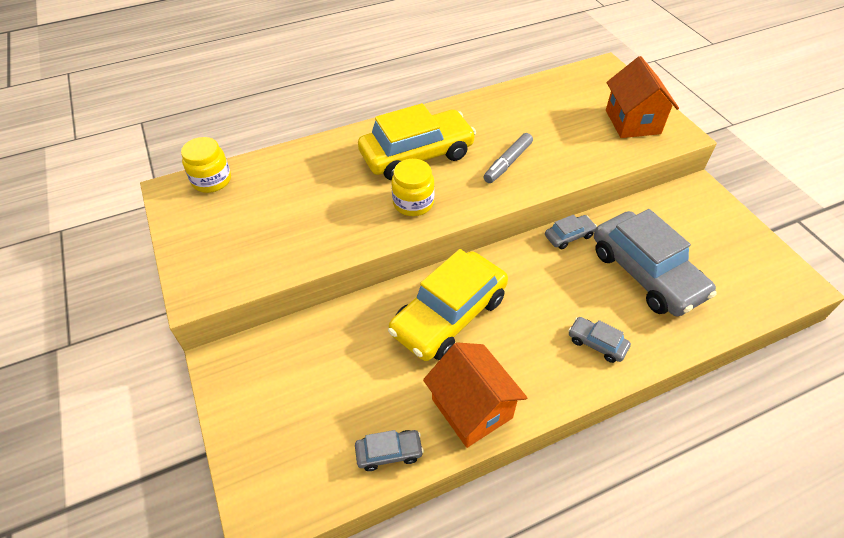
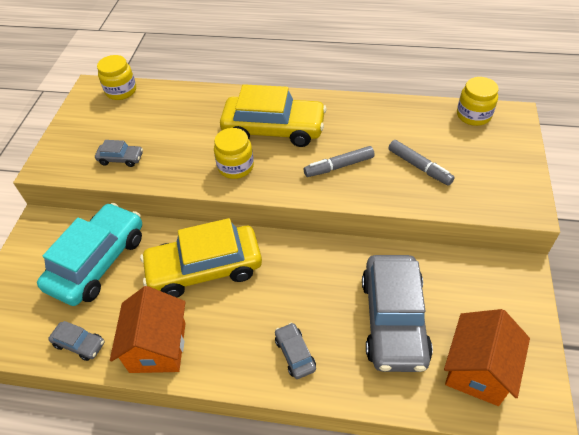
camera: 35 degrees right, 0 degrees up
grey car [545,215,597,249] -> grey car moved to [95,140,143,167]
orange house [606,56,679,138] -> orange house moved to [444,309,530,406]
none -> turquoise car [37,203,142,306]
none -> grey marker [388,140,455,186]
none -> yellow jar [457,77,499,126]

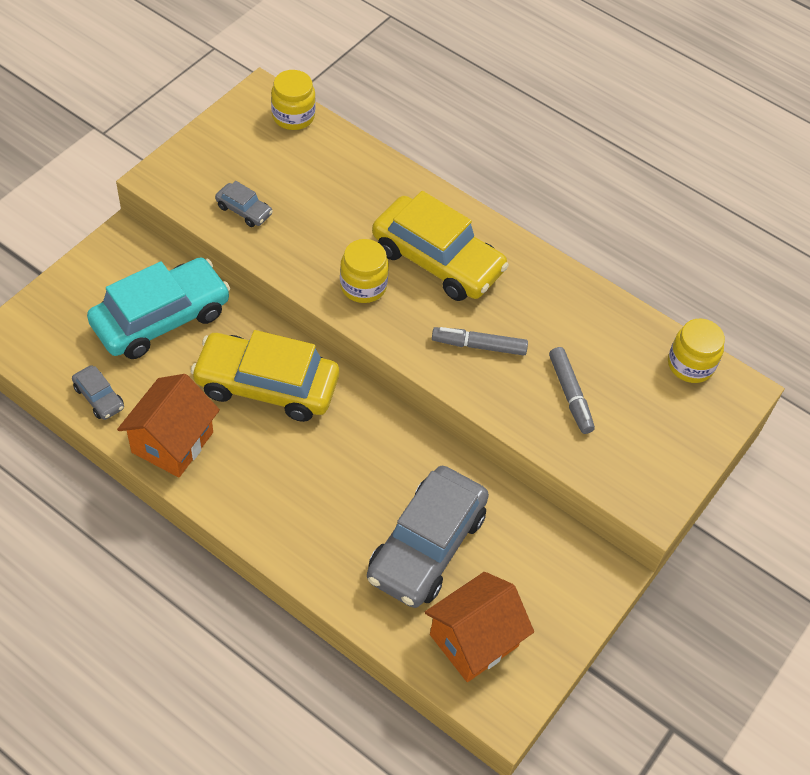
camera: 20 degrees right, 5 degrees up
grey car [275,323,316,379] -> none

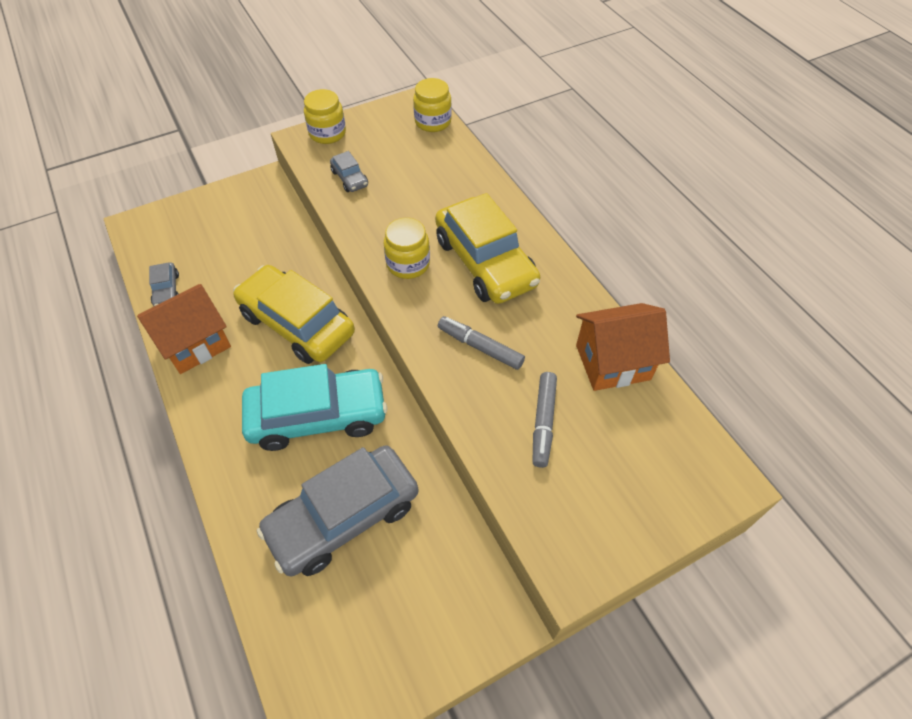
camera: 30 degrees right, 0 degrees up
turquoise car [87,257,230,359] -> turquoise car moved to [242,364,388,451]
orange house [425,572,534,682] -> orange house moved to [576,303,670,391]
yellow jar [668,318,725,383] -> yellow jar moved to [304,89,346,144]

